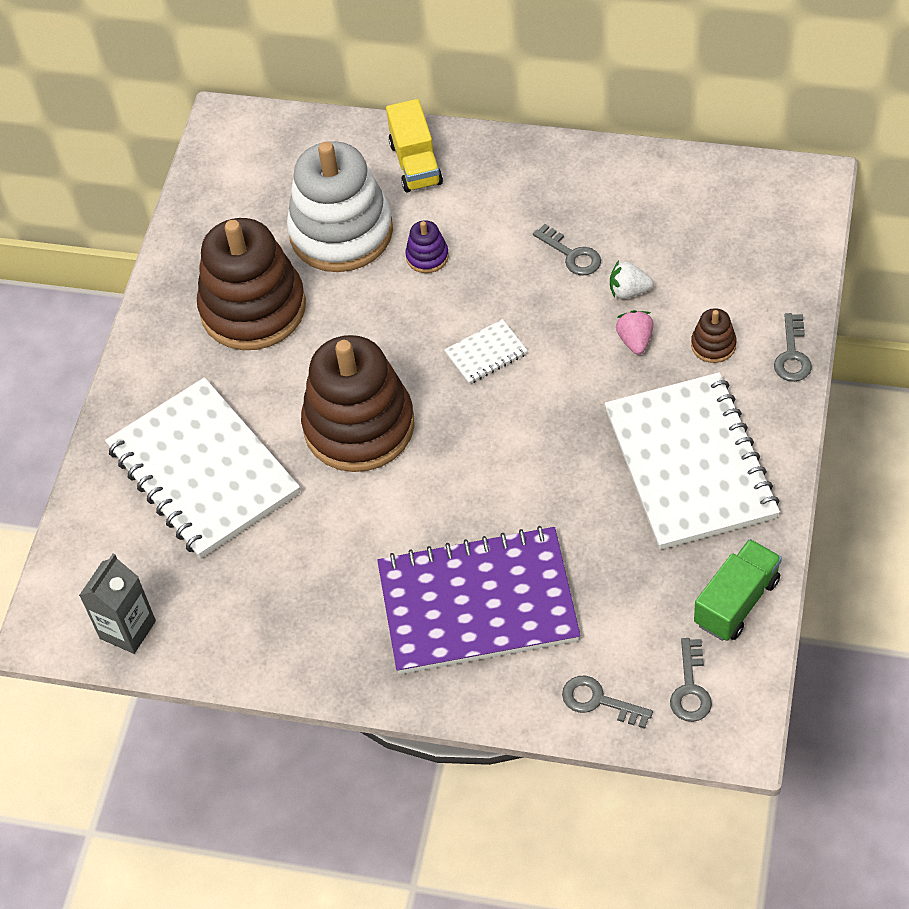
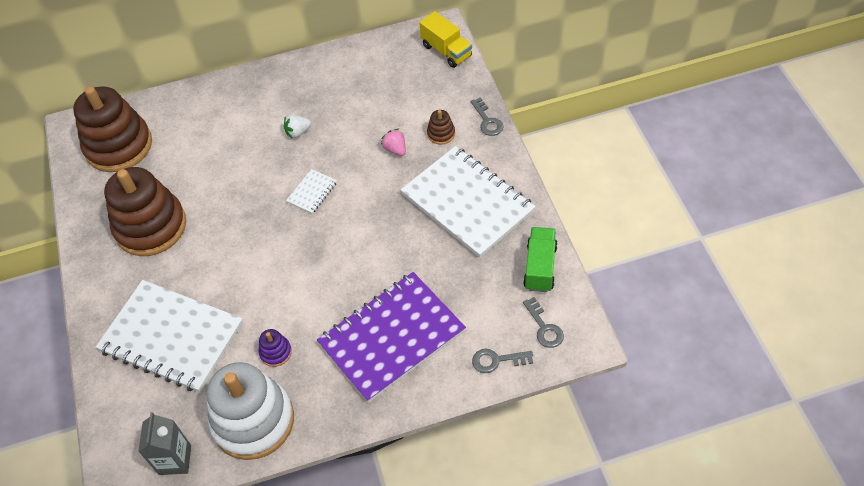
camera: 30 degrees left, 0 degrees up
white stacking toy [287,141,393,272] -> white stacking toy moved to [207,362,294,460]
brown stacking toy [301,335,415,472] -> brown stacking toy moved to [73,86,152,172]
yellow truck [386,99,443,193] -> yellow truck moved to [419,11,472,68]
purple stacking toy [405,220,449,273] -> purple stacking toy moved to [258,329,292,367]
grey key [533,224,601,275] -> none
white strawberry [610,261,653,299] -> white strawberry moved to [284,115,311,139]

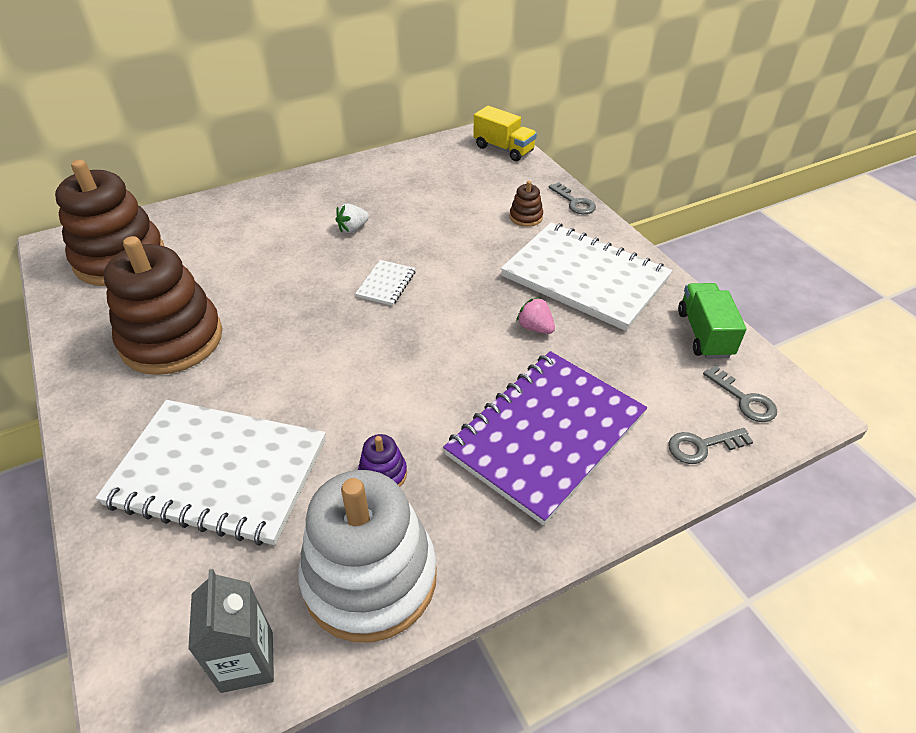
camera: 15 degrees left, 10 degrees down
pink strawberry [381,129,406,156] -> pink strawberry moved to [516,297,555,334]

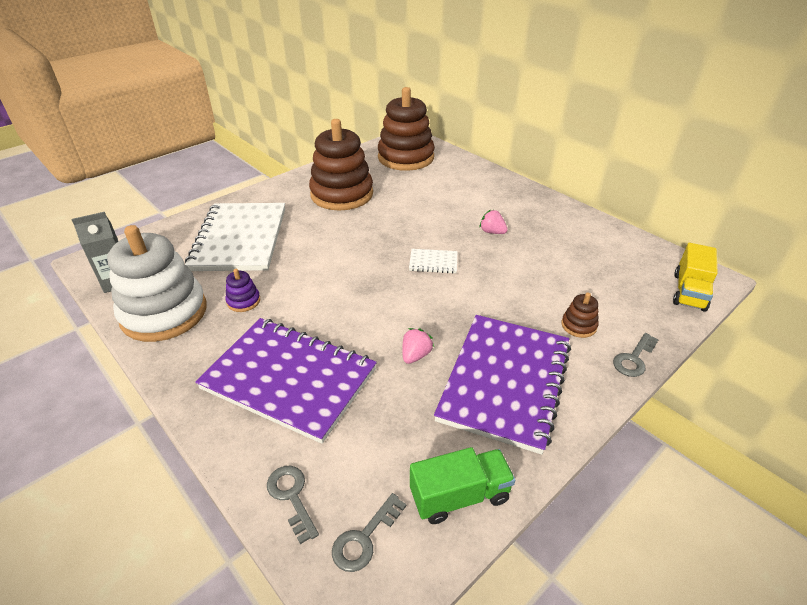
camera: 75 degrees right, 5 degrees down
white strawberry [335,204,369,233] -> pink strawberry [479,210,508,234]
white notebook [501,222,672,331] -> purple notebook [434,315,571,455]

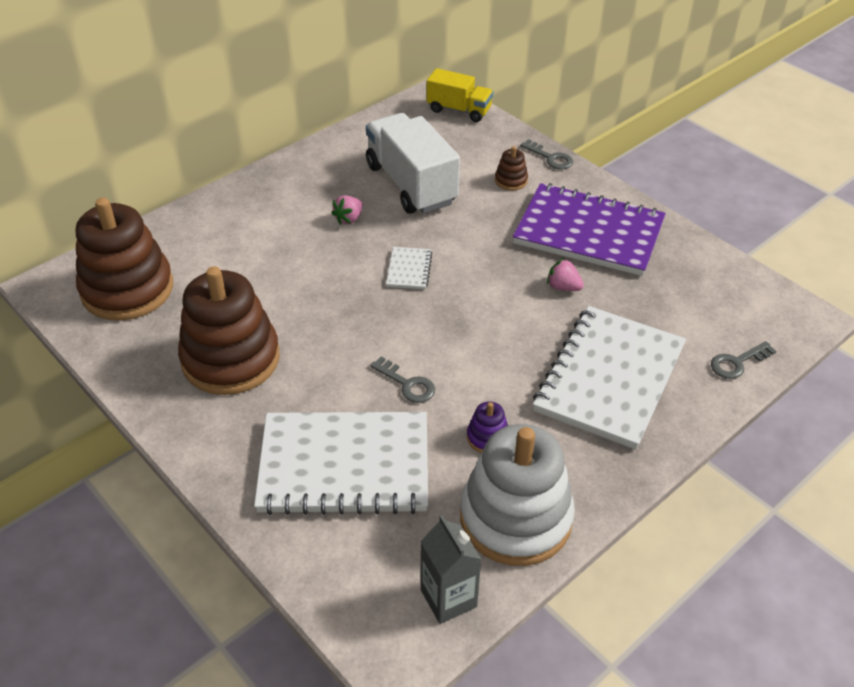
camera: 90 degrees left, 5 degrees up
purple notebook [195,318,377,444] -> white notebook [533,306,686,450]
grey key [332,493,406,572] -> grey key moved to [370,356,435,403]
green truck [410,447,515,524] -> none
none -> white truck [366,113,460,214]

